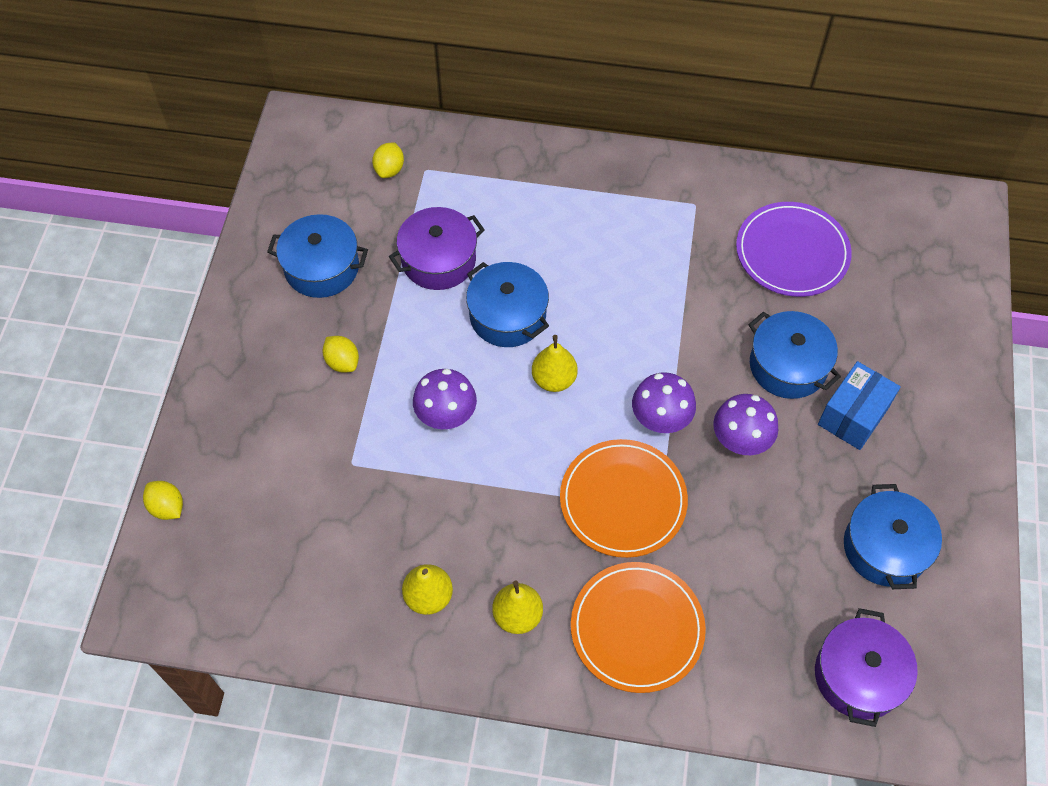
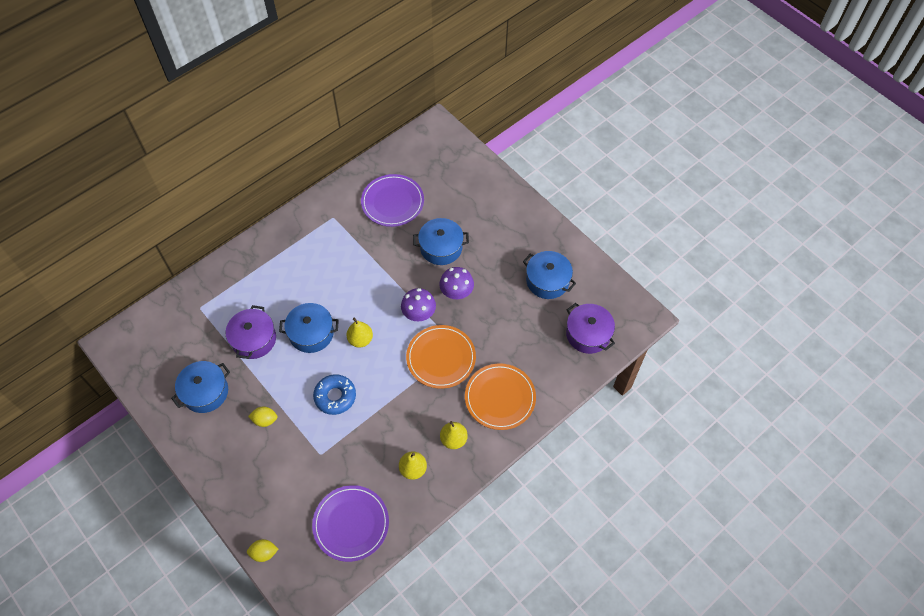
camera: 50 degrees left, 0 degrees up
yellow lemon [372,143,404,178] -> none
purple mushroom [413,369,477,429] -> blue donut [313,374,356,415]
blue box [818,361,901,450] -> none
none -> purple plate [312,485,389,562]

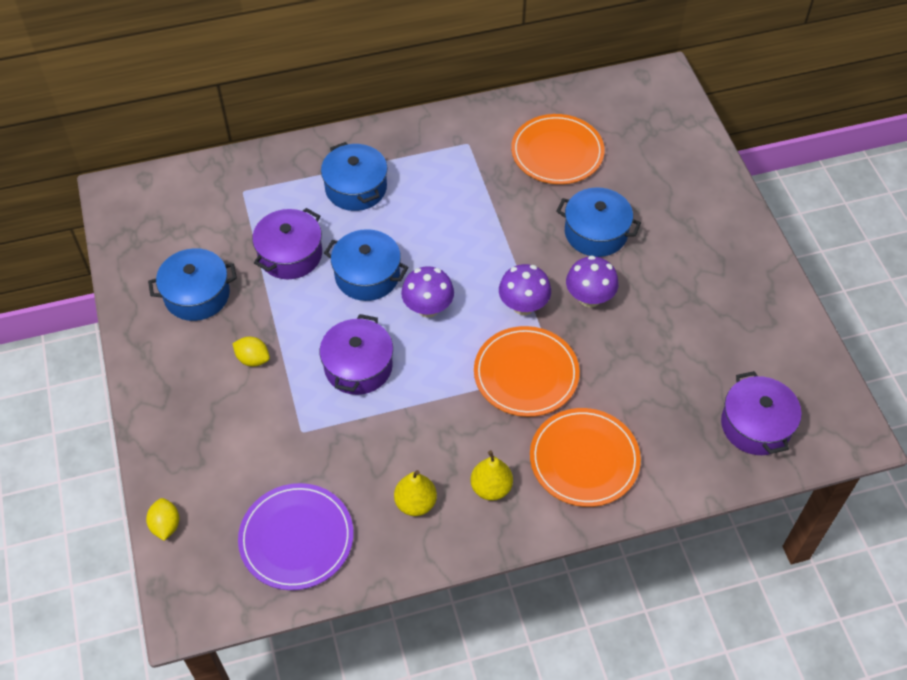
camera: 25 degrees right, 5 degrees down
yellow lemon [247,539,278,562] -> yellow lemon turned 60 degrees clockwise [146,498,179,541]
blue donut [313,374,356,415] -> purple pot [320,314,393,395]
yellow pear [347,317,373,348] -> purple mushroom [401,266,454,318]
purple plate [361,174,424,227] -> orange plate [511,114,605,184]
blue pot [523,251,576,299] -> blue pot moved to [321,142,388,211]

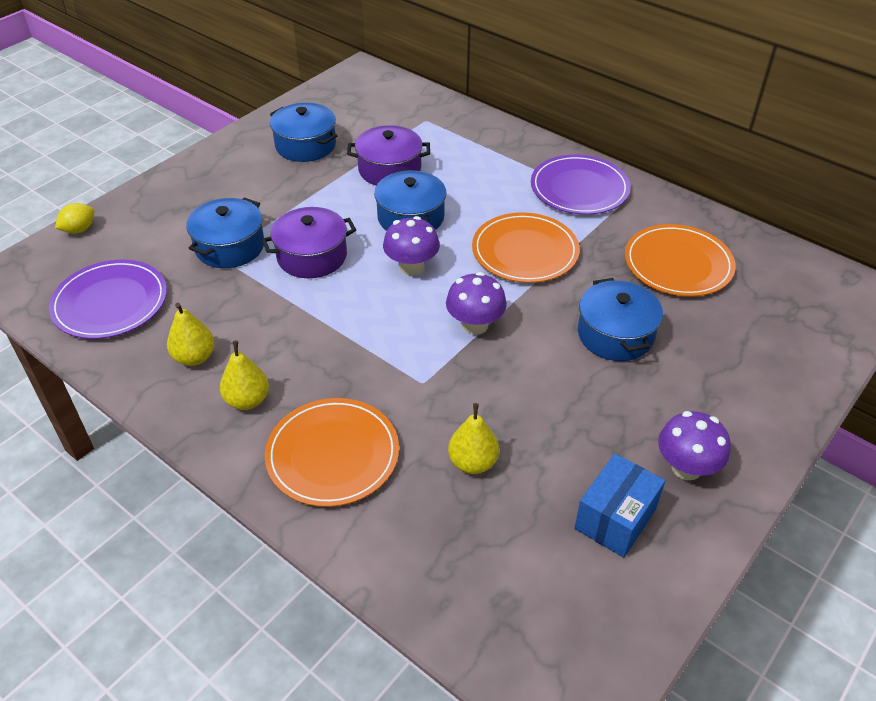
camera: 55 degrees right, 10 degrees down
yellow lemon [232,337,270,367] -> none
blue pot [321,142,388,211] -> blue pot moved to [186,197,264,268]
orange plate [474,326,580,417] -> orange plate moved to [472,212,580,283]
purple mushroom [566,255,619,307] -> purple mushroom moved to [658,411,731,480]
purple pot [721,371,802,455] -> none
none -> yellow pear [448,403,499,474]
none -> purple plate [531,154,630,215]
none -> blue box [574,454,665,558]

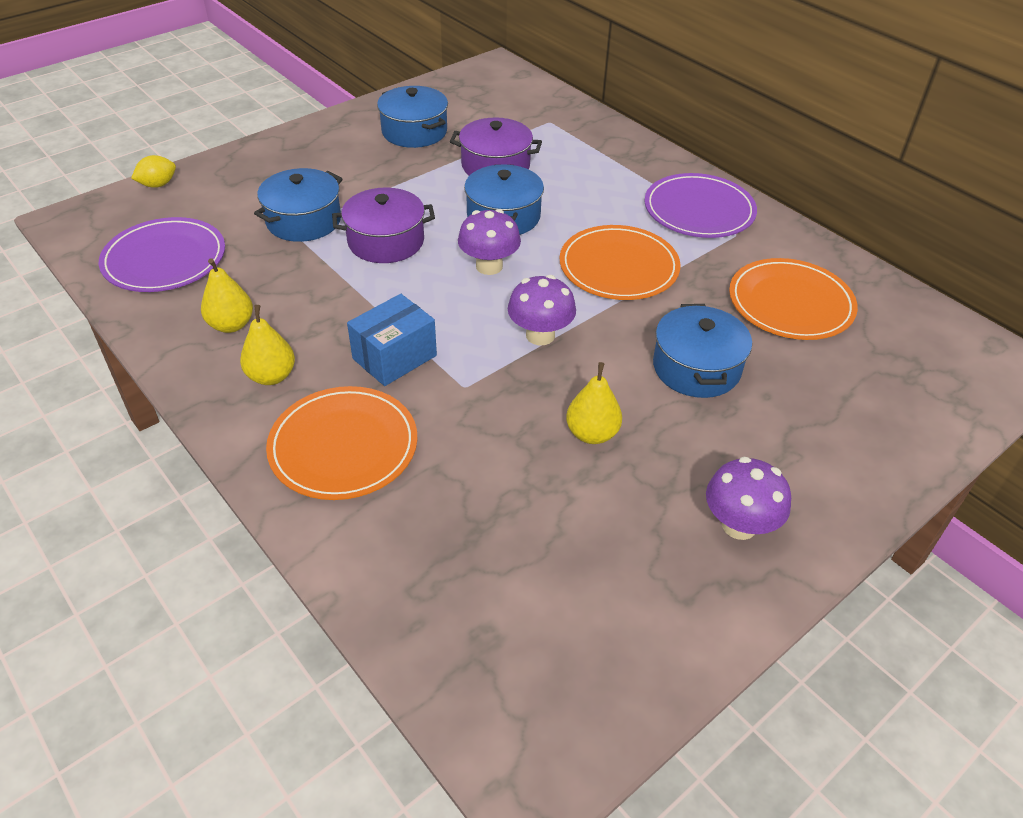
camera: 10 degrees right, 0 degrees up
yellow pear [448,403,499,474] -> yellow pear moved to [566,362,622,444]
blue box [574,454,665,558] -> blue box moved to [347,294,437,386]

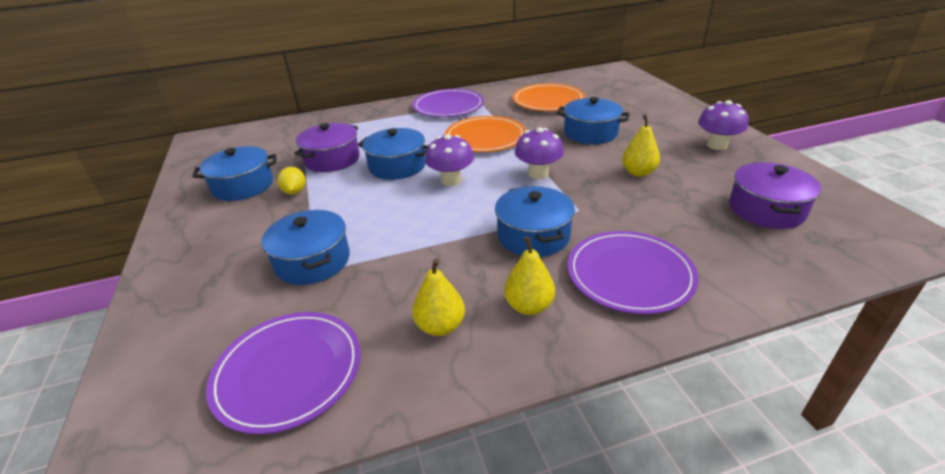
camera: 65 degrees left, 10 degrees down
yellow lemon [131,155,176,188] -> yellow lemon moved to [277,167,306,194]
orange plate [266,386,417,500] -> purple plate [568,231,699,314]
purple pot [332,187,435,263] -> purple pot moved to [729,162,821,229]
blue box [347,294,437,386] -> blue pot [495,186,575,257]

